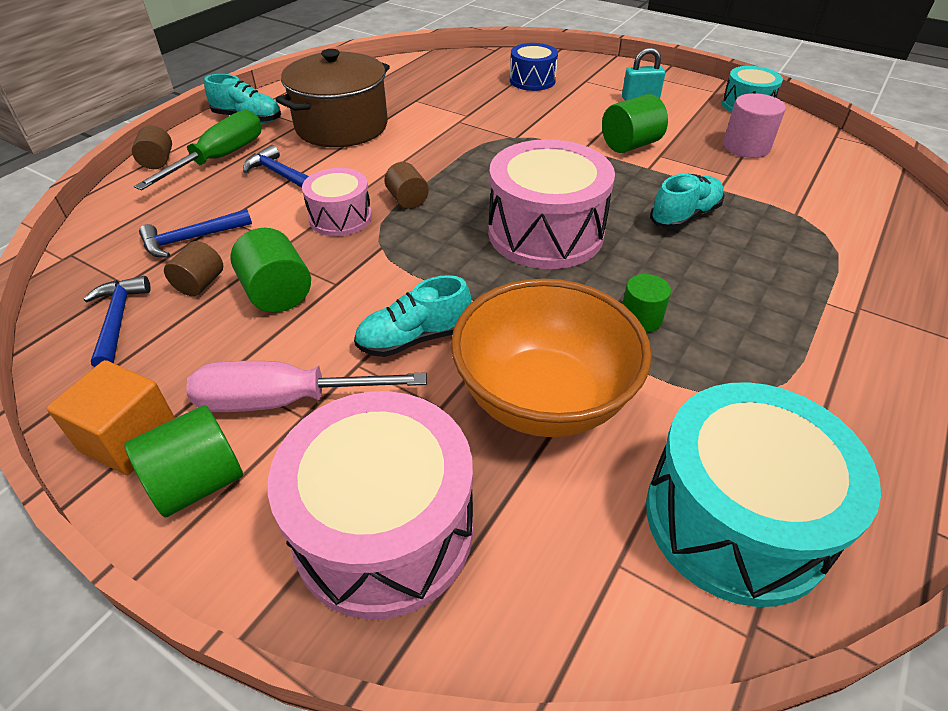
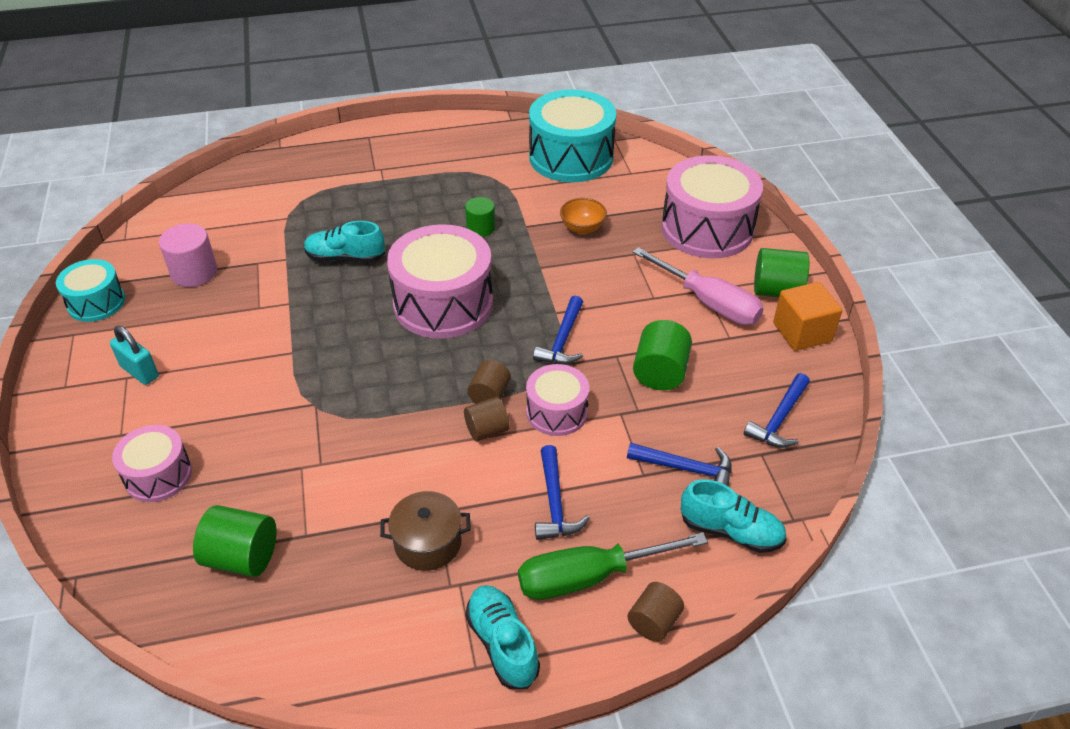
camera: 135 degrees left, 0 degrees up
brown cylinder [164,241,223,296] -> brown cylinder moved to [464,397,510,441]
brown pot [276,49,390,147] -> brown pot [380,491,471,571], size x0.54
turquoise shoe [354,275,471,357] -> turquoise shoe moved to [681,479,787,553]
orange bowl [451,278,652,437] -> orange bowl [560,198,607,234], size x0.42
blue drum [510,43,558,91] -> pink drum [112,425,192,502]
green cylinder [602,94,668,153] -> green cylinder moved to [193,505,277,577]
none -> blue hammer [533,296,583,364]

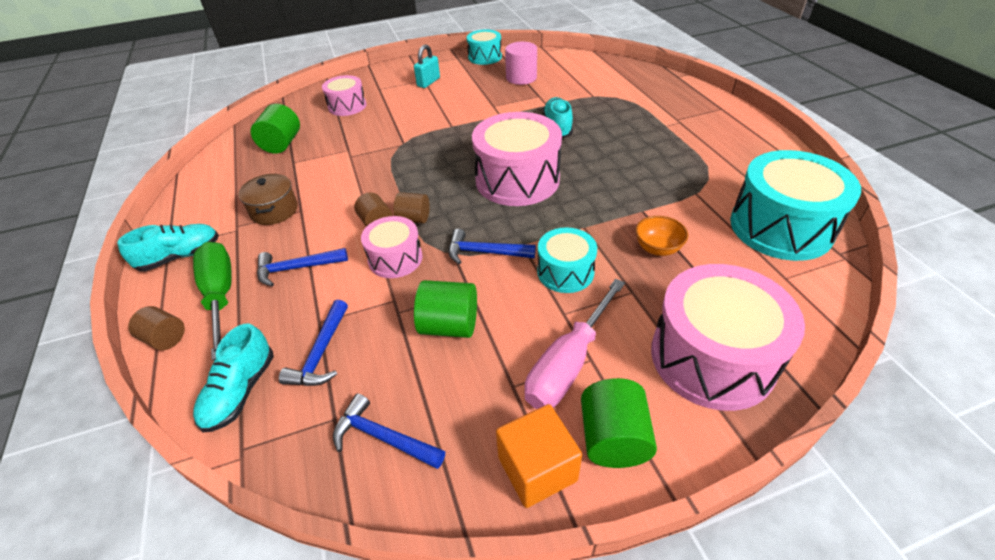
camera: 85 degrees right, 0 degrees up
green cylinder [465,197,495,237] -> none
none -> turquoise drum [537,228,597,293]

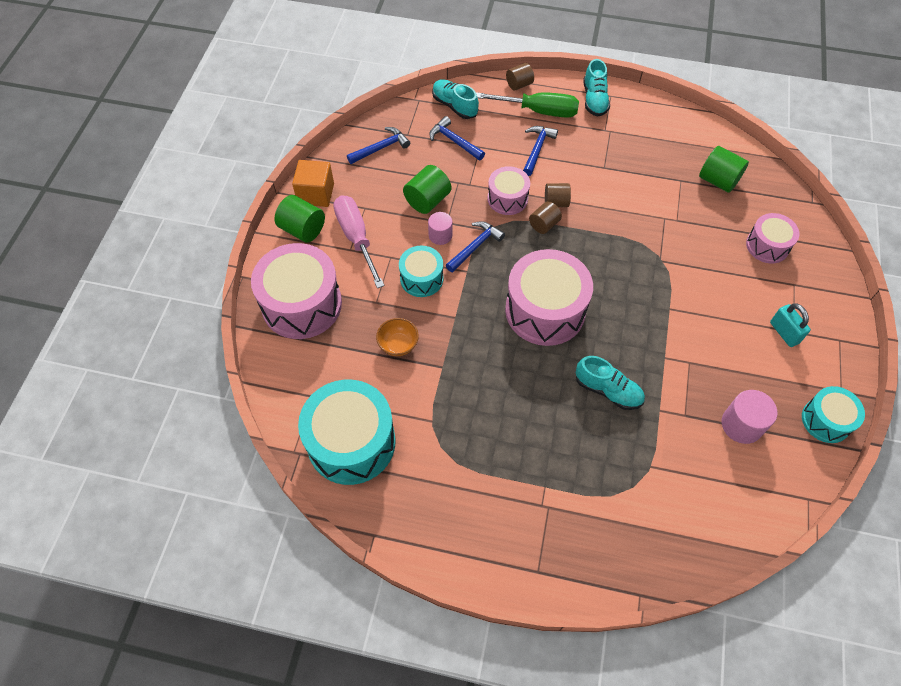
camera: 120 degrees right, 15 degrees up
brown pot [238,174,298,225] -> none
none -> pink cylinder [428,212,453,245]

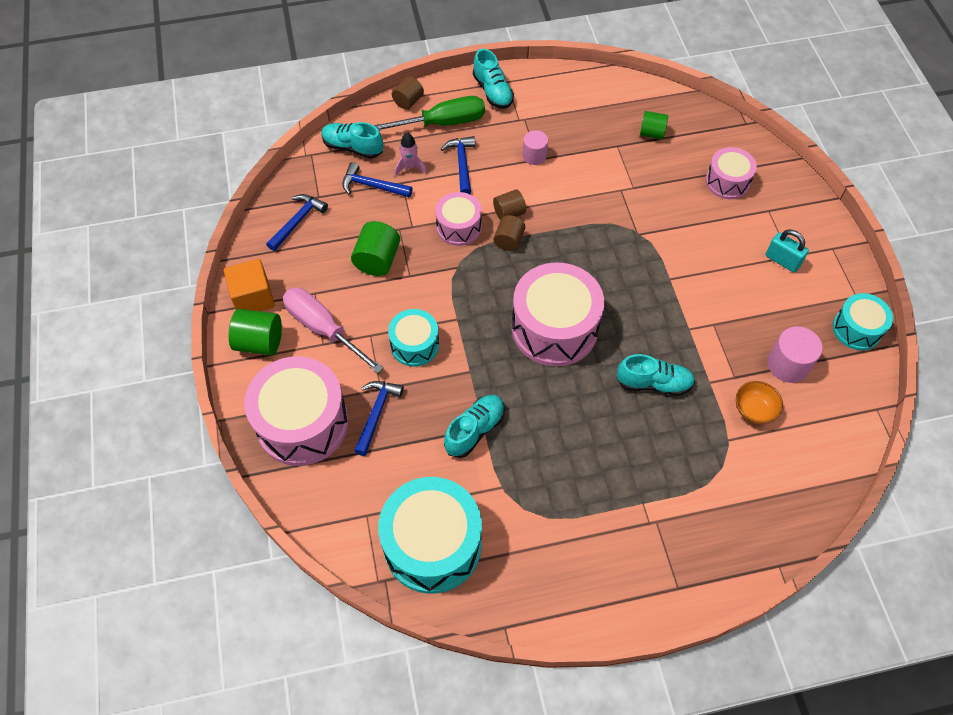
camera: 25 degrees left, 0 degrees up
orange bowl [376,318,419,356] -> orange bowl moved to [736,381,783,424]
pink cylinder [428,212,453,245] -> pink cylinder moved to [522,130,548,165]
blue hammer [446,221,505,272] -> blue hammer moved to [354,381,404,456]
green cylinder [699,146,749,193] -> green cylinder [640,111,668,139], size x0.66
none -> pink rocket [394,132,427,177]
none -> turquoise shoe [444,395,505,458]

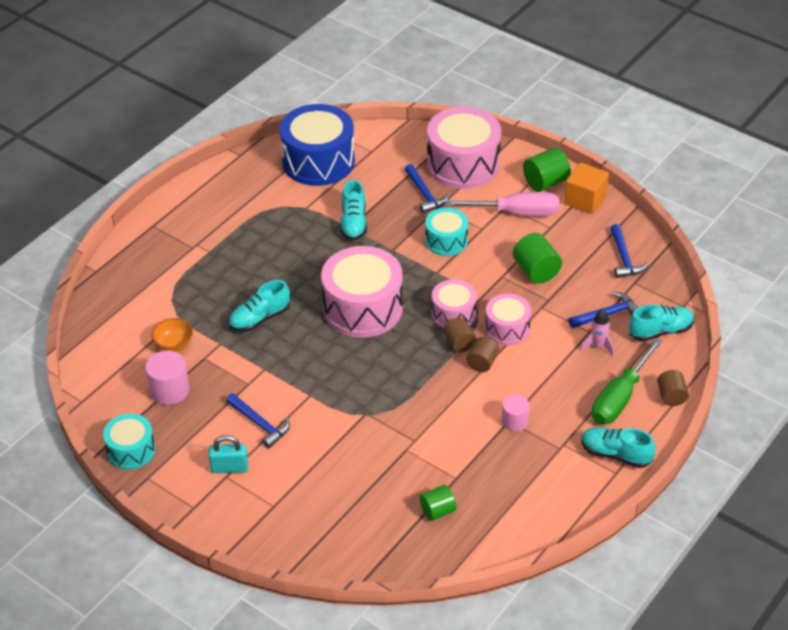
camera: 140 degrees right, 15 degrees down
turquoise drum [378,477,482,594] -> blue drum [280,104,355,186]
blue hammer [441,136,475,194] -> blue hammer moved to [226,393,290,449]
pink drum [706,147,757,199] -> pink drum moved to [432,279,477,328]

